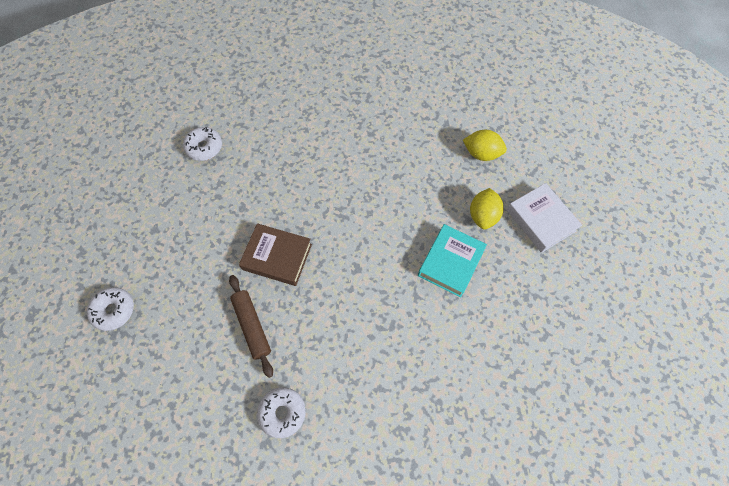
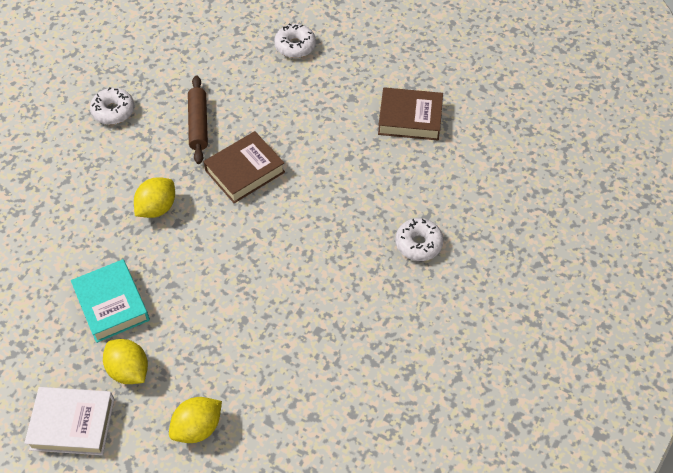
camera: 125 degrees right, 10 degrees down
white donut [183,127,222,161] -> white donut moved to [395,218,444,261]
brown rolling pin [229,275,273,378] -> brown rolling pin turned 75 degrees clockwise [188,76,208,164]
none -> yellow lemon [134,177,175,218]
none -> brown book [378,87,443,141]

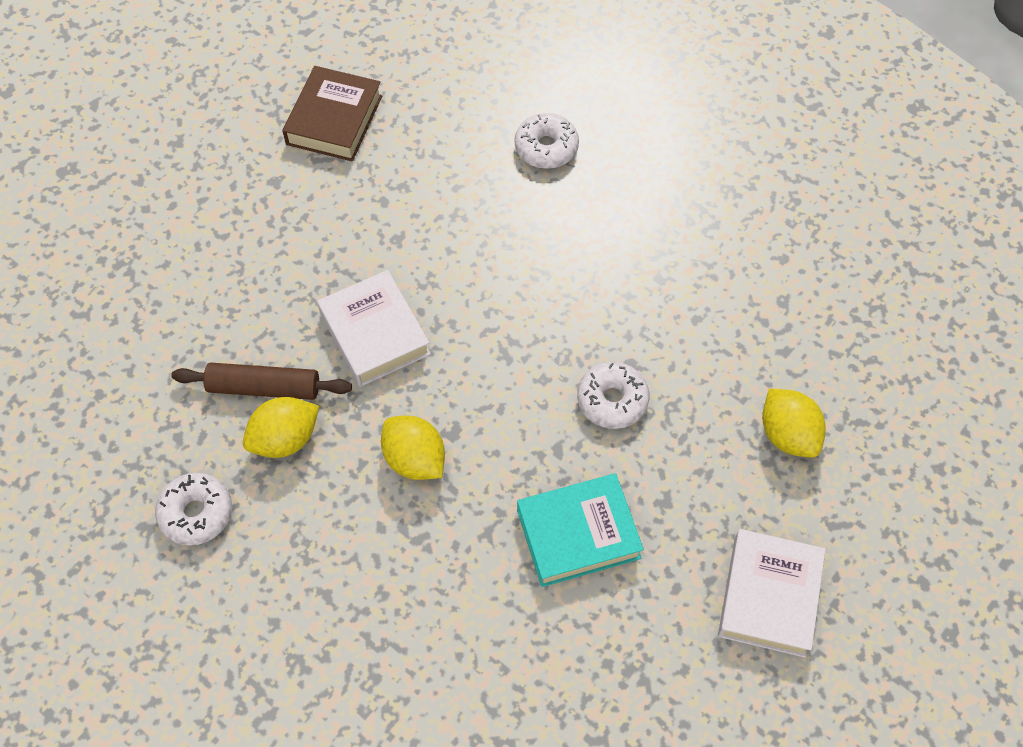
camera: 80 degrees left, 5 degrees up
yellow lemon [103,339,148,384] -> yellow lemon moved to [243,397,319,458]
brown book [204,131,285,203] -> white book [317,270,431,387]
white donut [274,24,316,58] -> white donut moved to [577,362,649,429]

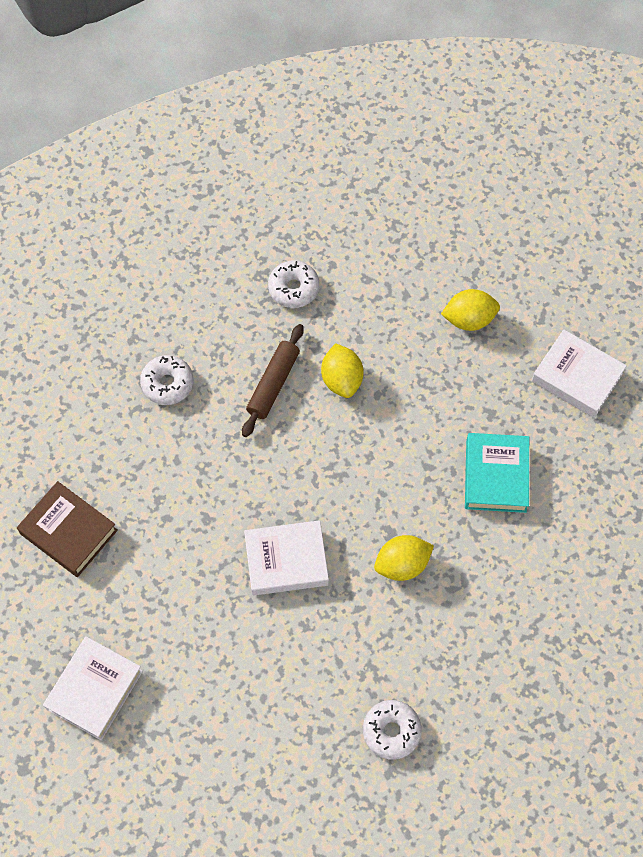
camera: 70 degrees left, 5 degrees up
brown rolling pin [171,363,352,400] -> brown rolling pin moved to [242,324,304,437]
yellow lemon [243,397,319,458] -> yellow lemon moved to [321,343,364,398]
white donut [577,362,649,429] -> white donut moved to [268,260,319,308]
none -> white book [43,636,143,740]

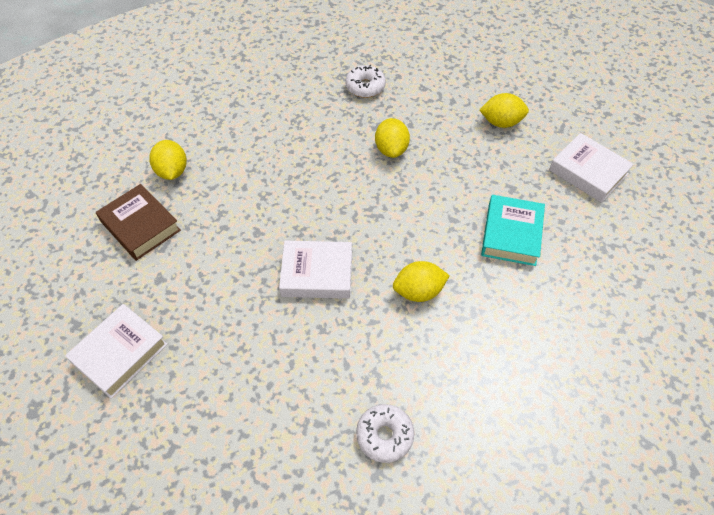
camera: 10 degrees right, 10 degrees down
white donut [140,355,193,405] -> none
brown rolling pin [242,324,304,437] -> none
none -> yellow lemon [149,140,187,180]

